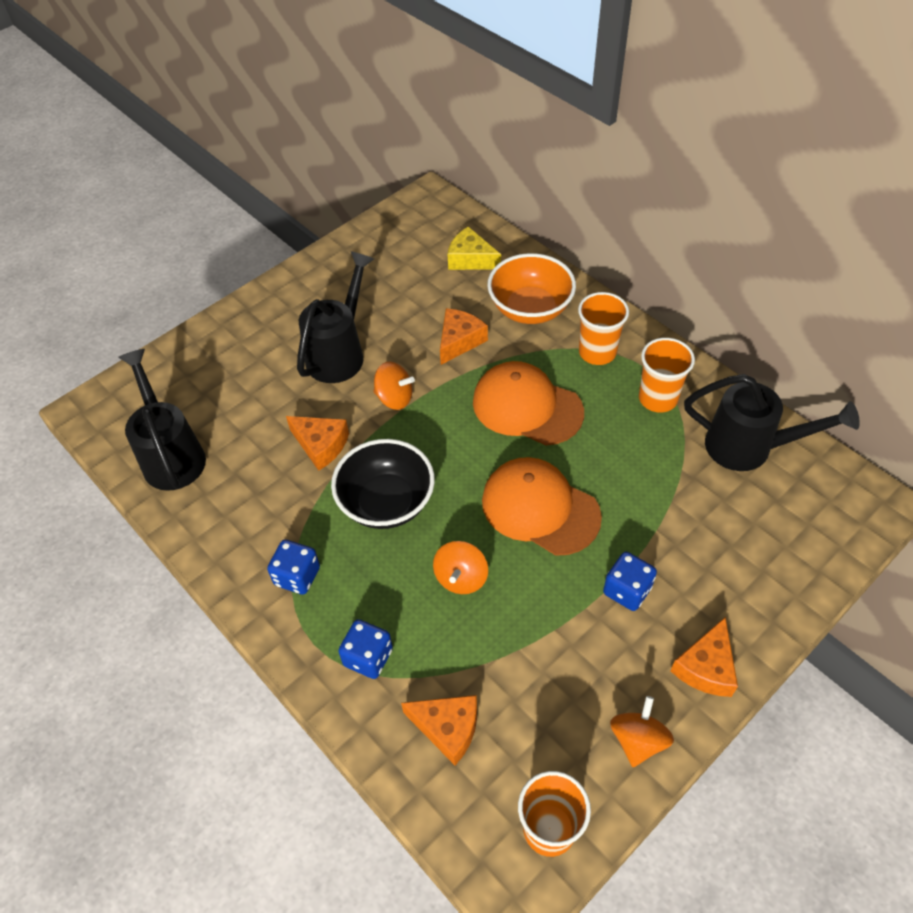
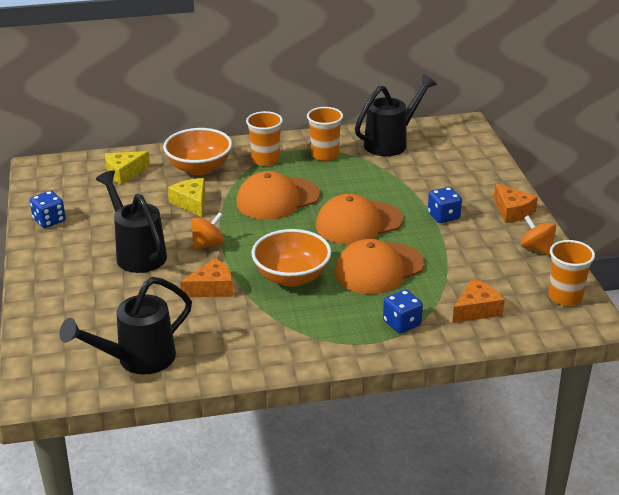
camera: 60 degrees left, 20 degrees down
black watering can [118,349,206,491] -> black watering can turned 45 degrees counterclockwise [60,277,192,374]
blue dice [267,540,320,595] -> blue dice moved to [30,191,66,228]
black bowl [331,439,435,529] -> orange bowl [252,229,331,287]
orange spinning top [433,541,488,594] -> orange cap [334,239,424,294]
orange cheese [440,308,488,365] -> yellow cheese [168,178,205,217]

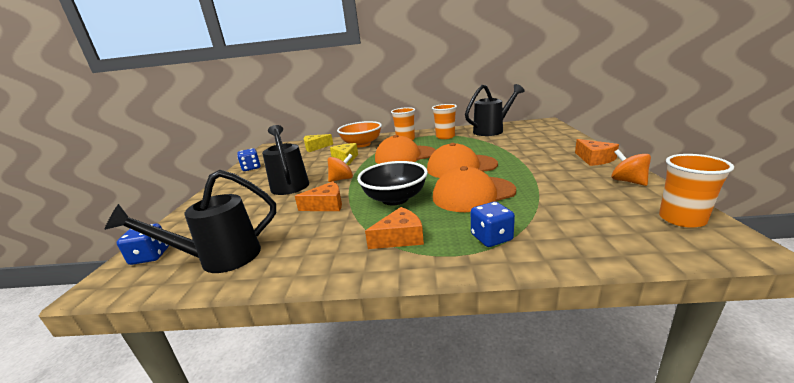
camera: 15 degrees right, 10 degrees down
orange bowl [252,229,331,287] -> black bowl [357,161,428,205]
blue dice [428,187,462,223] -> blue dice moved to [117,223,169,265]
orange cheese [452,278,505,323] -> orange cheese moved to [365,207,424,249]

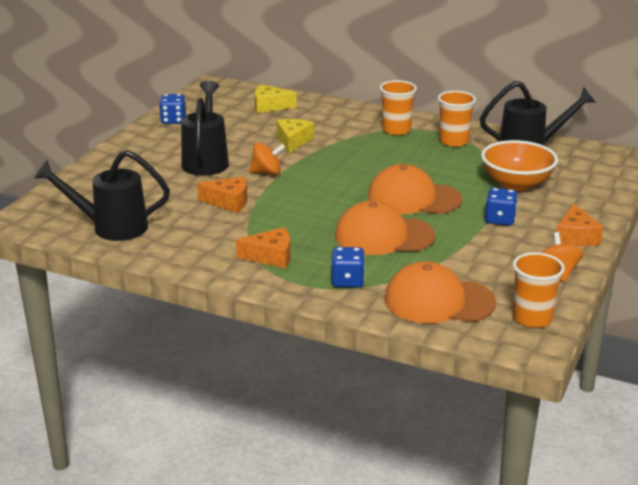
camera: 20 degrees right, 5 degrees up
blue dice [117,223,169,265] -> blue dice moved to [485,188,518,226]
orange bowl [337,121,382,147] -> orange bowl moved to [481,140,558,191]
black bowl [357,161,428,205] -> none
orange cap [375,135,435,164] -> orange cap moved to [385,261,496,324]

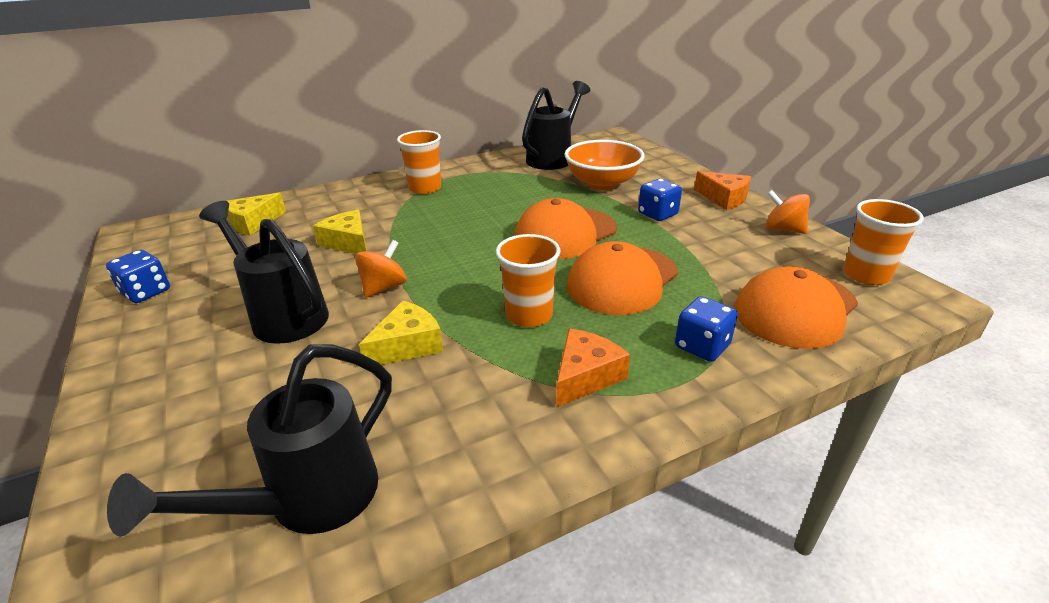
camera: 50 degrees left, 5 degrees up
orange cheese [197,177,247,213] -> yellow cheese [359,301,443,365]
orange cup [438,91,476,147] -> orange cup moved to [496,234,560,327]

